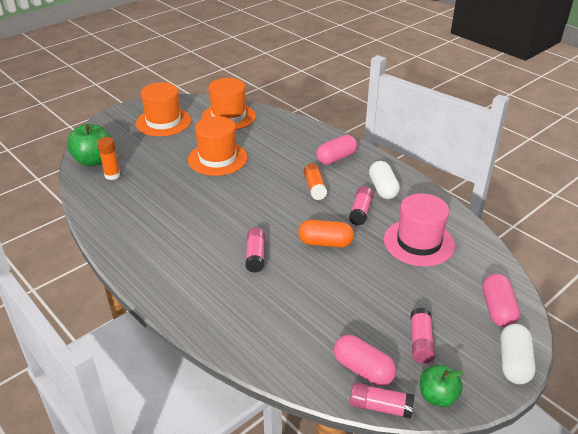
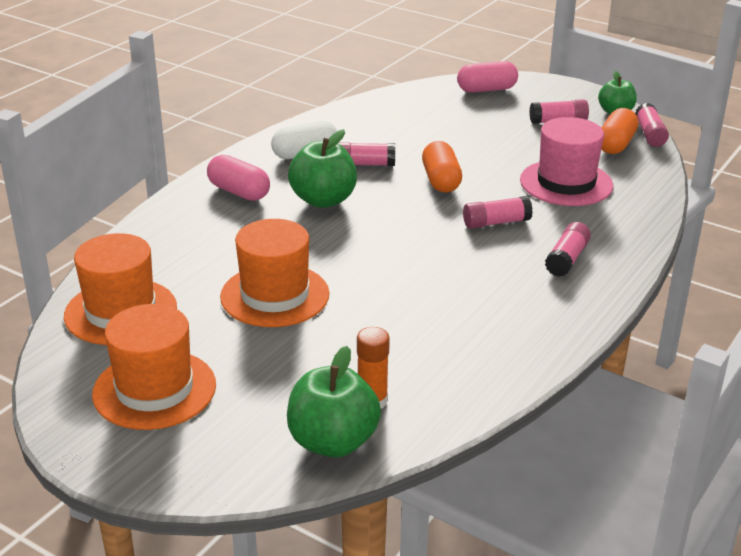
camera: 105 degrees left, 5 degrees down
orange glue stick [304,163,327,200] -> green apple [288,129,357,208]
pink capsule [334,335,396,386] -> orange capsule [601,108,638,154]
pink hat [384,193,455,266] -> pink hat moved to [520,117,613,206]
white capsule [500,324,536,384] -> none
none -> pink glue stick [545,222,591,277]

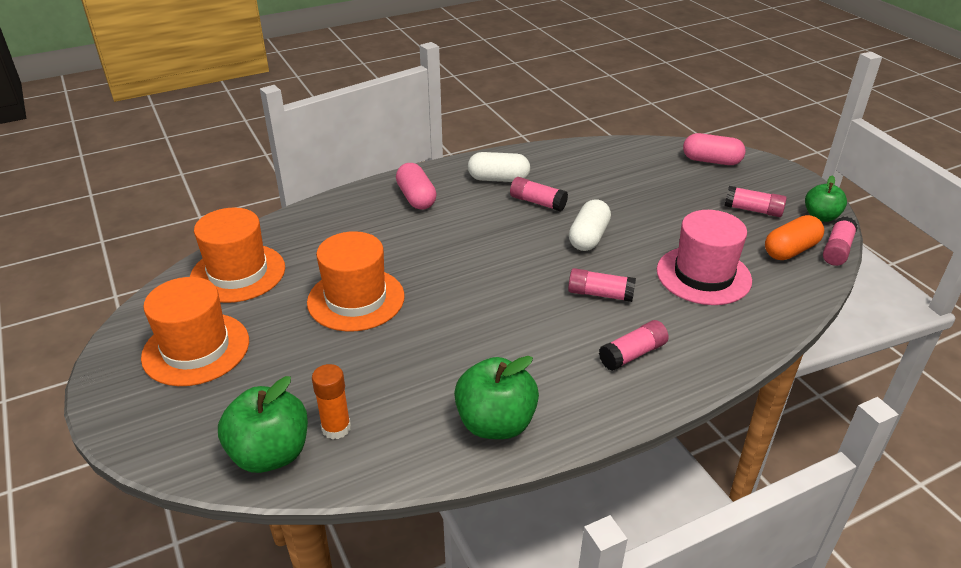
camera: 30 degrees right, 5 degrees up
green apple [288,129,357,208] -> green apple moved to [454,356,539,439]
orange capsule [422,141,462,193] -> white capsule [569,199,611,251]

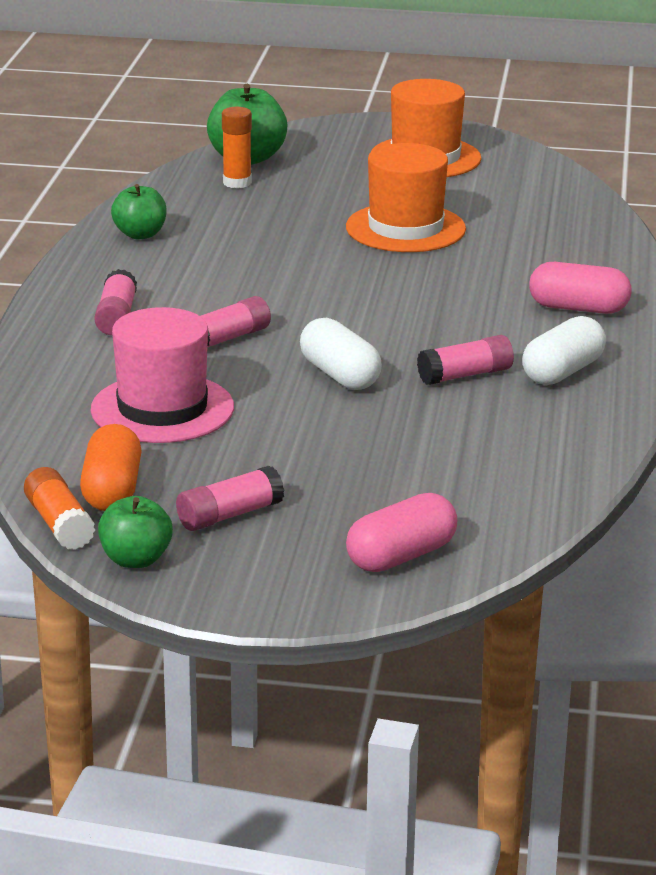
camera: 125 degrees right, 10 degrees down
orange hat [190,208,285,303] -> none
green apple [454,356,539,439] -> green apple [111,184,167,239], size x0.64
pink glue stick [823,217,857,266] -> orange glue stick [24,467,95,550]

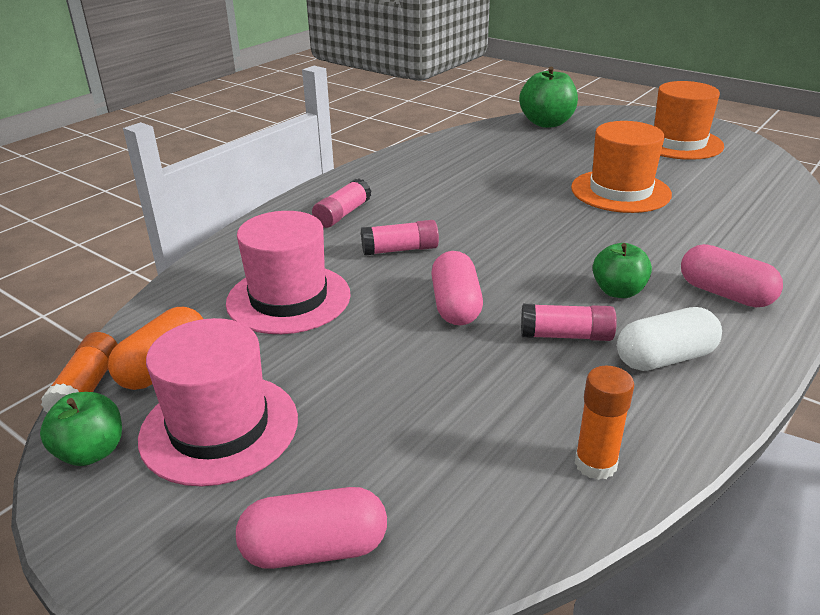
camera: 30 degrees right, 5 degrees up
green apple [111,184,167,239] -> green apple moved to [593,243,652,298]
pink glue stick [176,466,284,531] -> pink hat [138,318,298,486]
orange glue stick [222,107,252,188] -> orange glue stick moved to [575,366,634,480]
white capsule [300,318,382,390] -> pink capsule [431,251,483,325]

